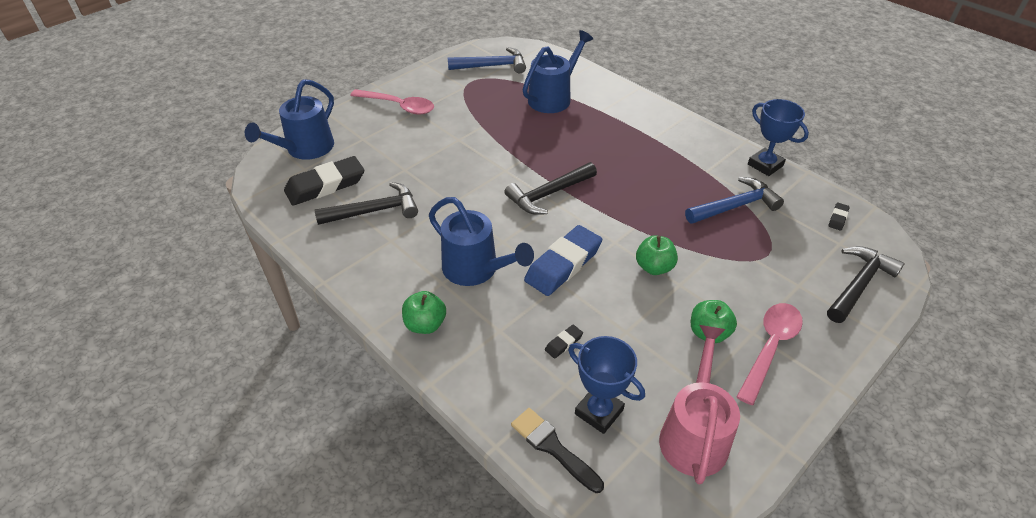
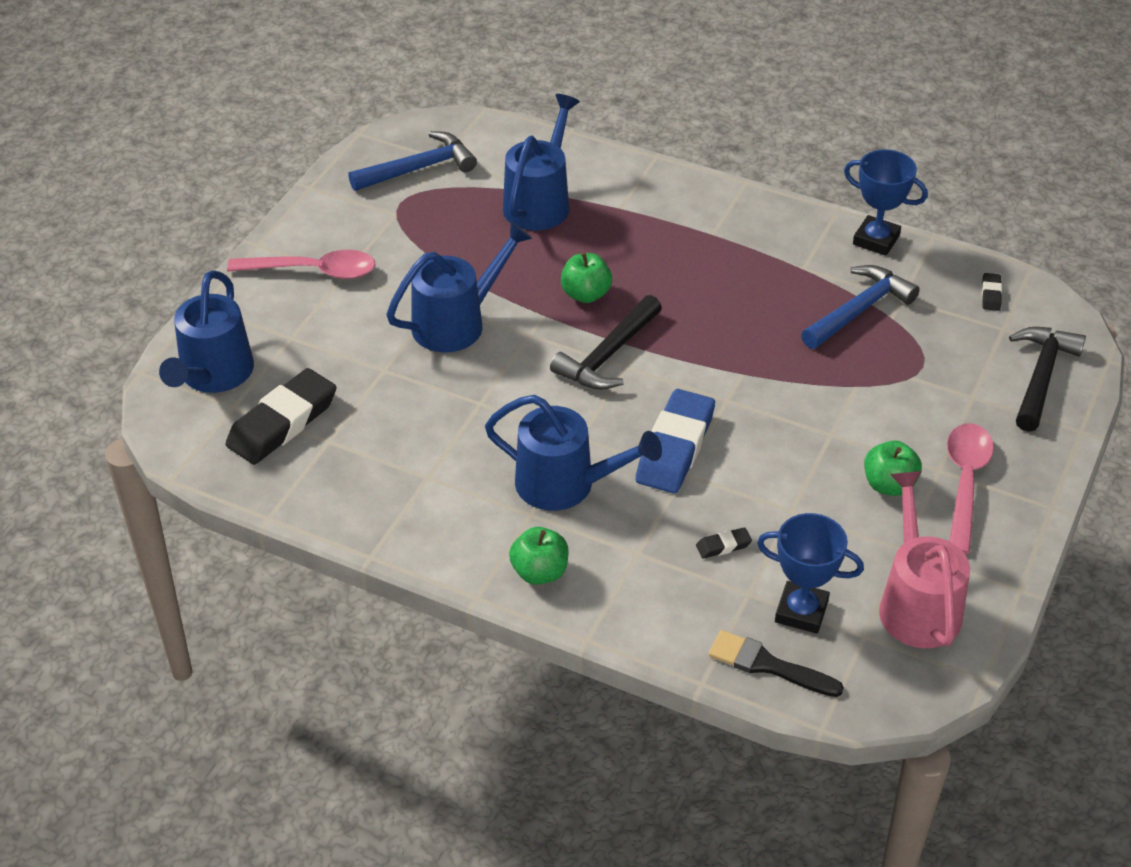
camera: 20 degrees left, 0 degrees up
black hammer [315,182,418,225] -> none
black eraser [545,325,583,359] -> black eraser turned 45 degrees clockwise [696,527,752,559]
green apple [636,235,678,275] -> green apple moved to [561,253,612,303]
none -> blue watering can [386,221,532,353]

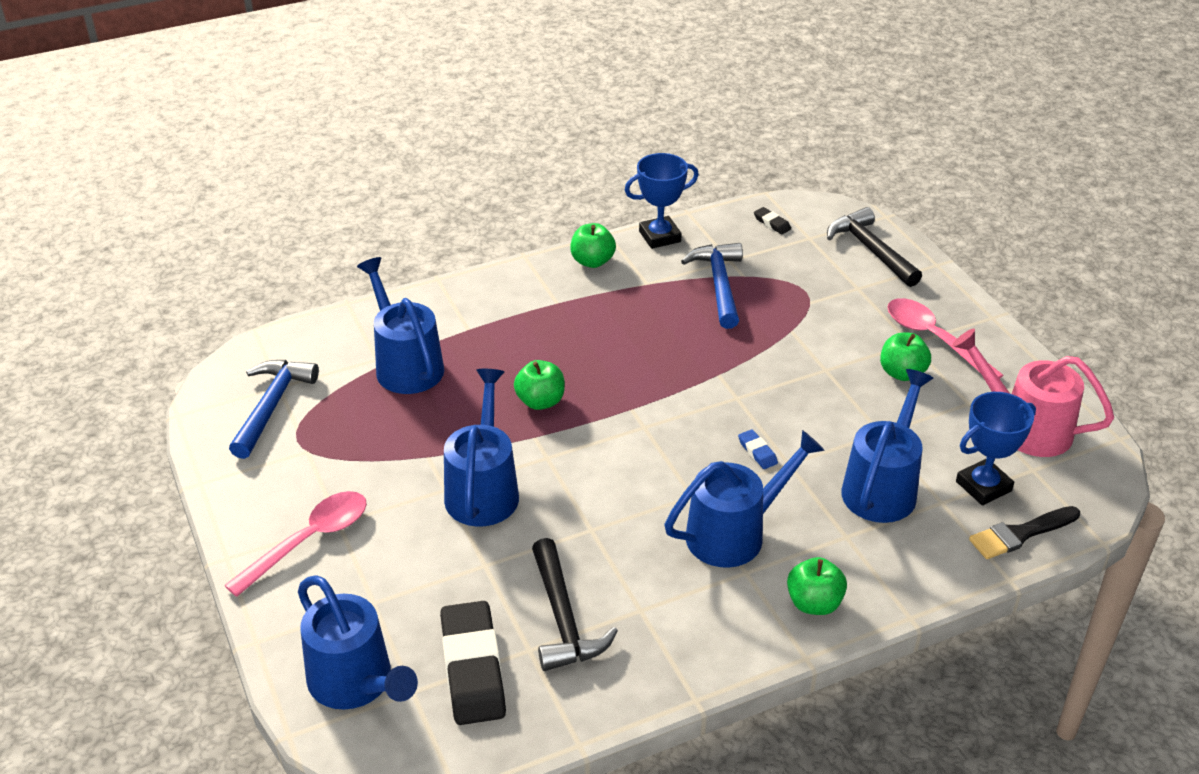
camera: 50 degrees left, 5 degrees down
black hammer [550,295,662,390] -> black hammer moved to [532,538,618,671]
blue eraser [636,389,715,494] -> blue eraser [738,429,778,469], size x0.42
black eraser [696,527,752,559] -> blue watering can [841,369,933,523]
none -> green apple [570,223,616,268]

